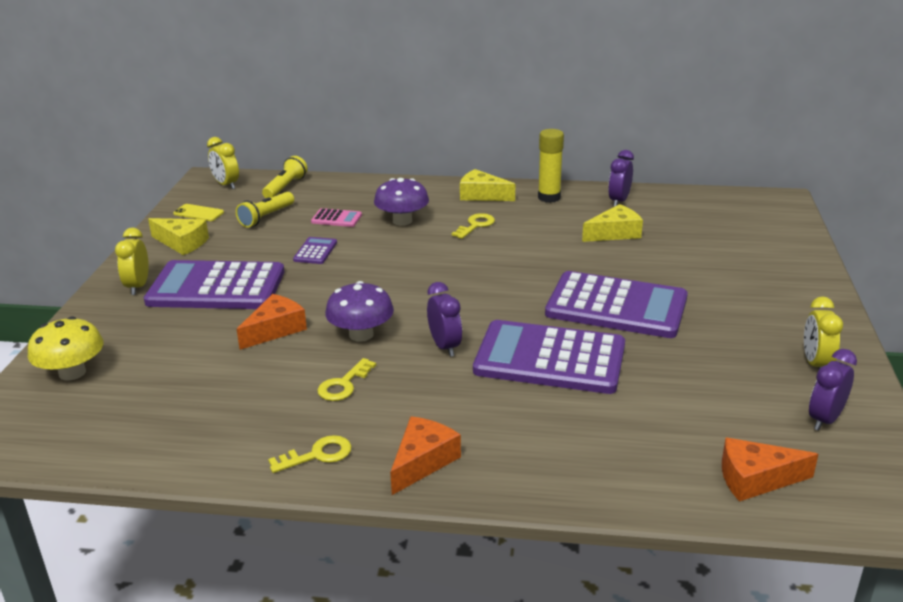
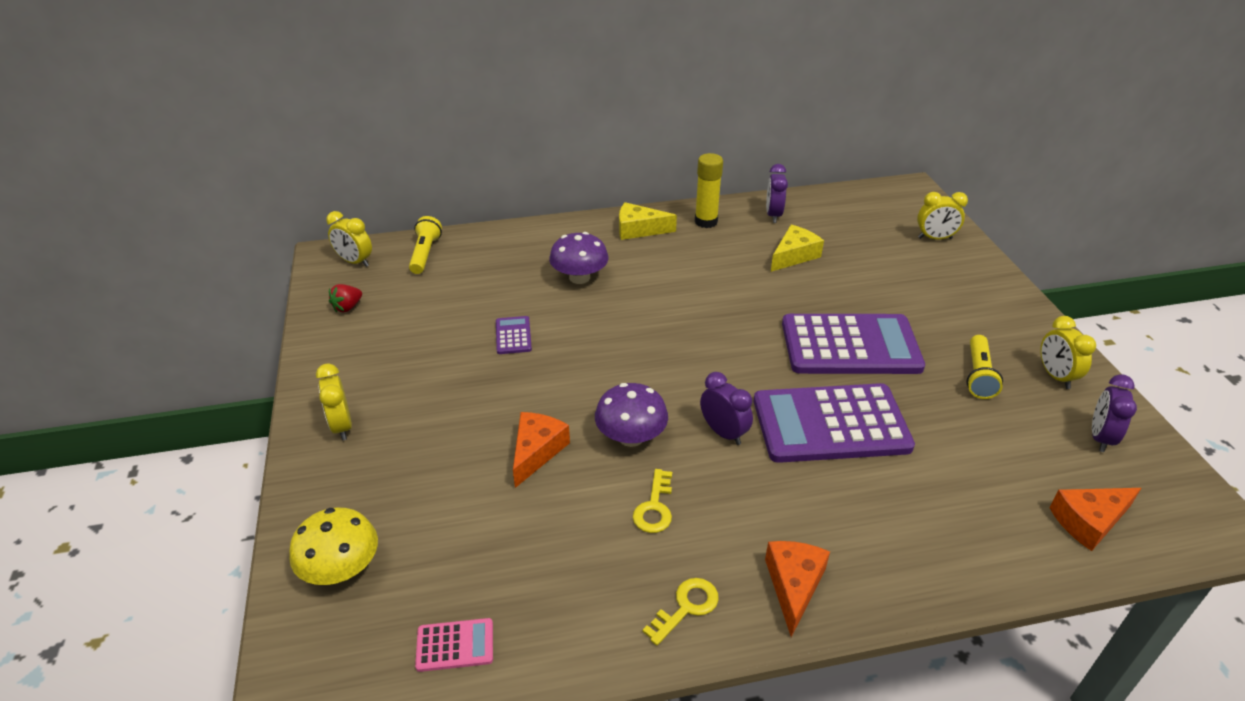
camera: 20 degrees left, 10 degrees up
purple calculator [144,260,285,309] -> none
yellow cheese [148,218,209,255] -> none
yellow phone [173,204,224,221] -> red strawberry [329,284,362,313]
yellow flashlight [236,192,294,228] -> yellow flashlight moved to [966,335,1003,399]
pink calculator [311,208,362,227] -> pink calculator moved to [415,618,493,672]
yellow key [452,213,495,239] -> none
none -> yellow clock [917,192,968,240]

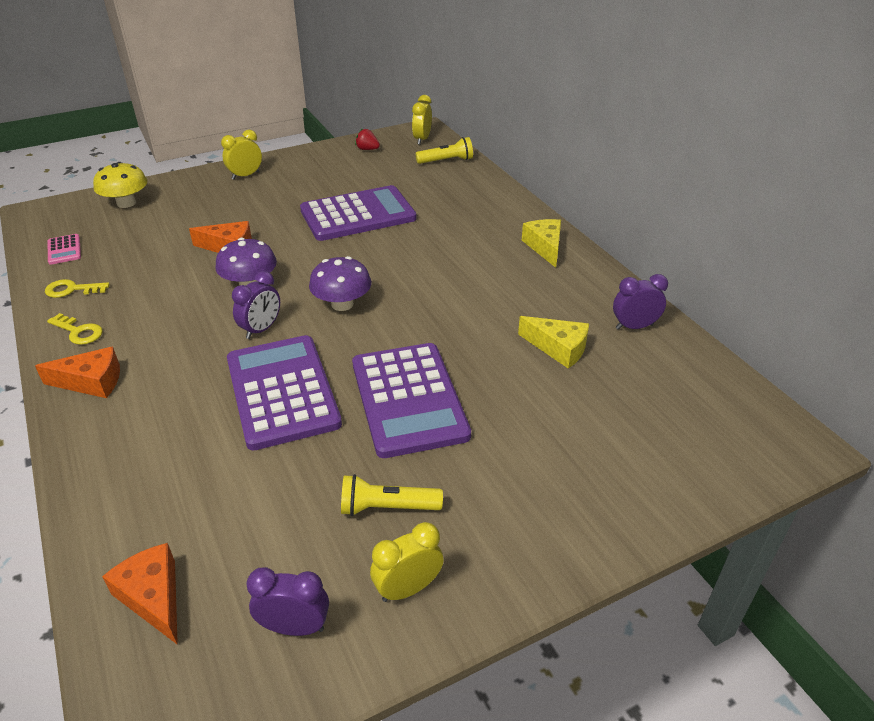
camera: 75 degrees right, 0 degrees up
purple calculator [496,316,532,354] -> purple calculator [300,185,416,241], size x2.40
purple mushroom [549,232,608,284] -> purple mushroom moved to [309,256,371,311]
yellow key [633,469,672,533] -> yellow key moved to [45,279,110,298]
yellow glue stick [695,153,723,228] -> none
yellow clock [917,192,968,240] -> none

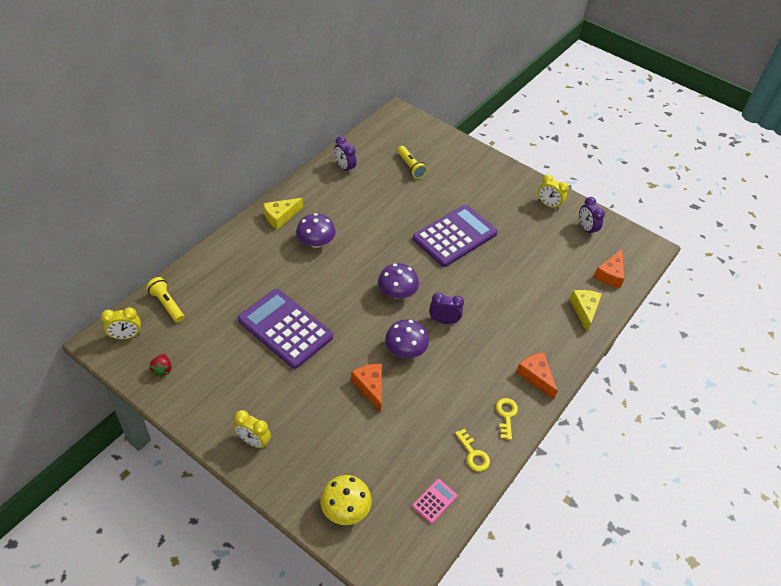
camera: 120 degrees left, 10 degrees up
purple calculator [227,335,342,451] -> none
yellow flashlight [341,474,443,516] -> yellow flashlight moved to [397,146,427,179]
yellow cheese [518,316,589,368] -> yellow cheese moved to [569,290,602,332]
none -> purple mushroom [296,213,336,248]

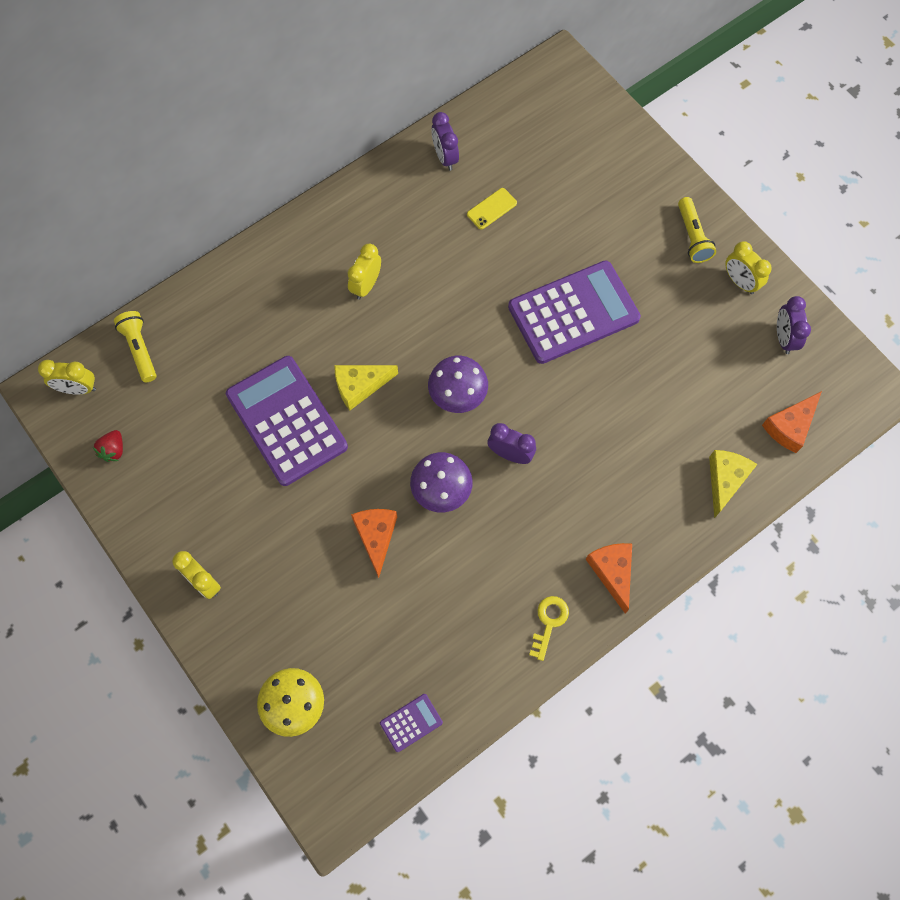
camera: 20 degrees right, 20 degrees up
yellow cheese [263,198,303,230] -> yellow cheese moved to [334,365,398,410]
purple mushroom [296,213,336,248] -> yellow clock [347,244,381,300]
yellow flashlight [397,146,427,179] -> yellow flashlight moved to [678,197,716,263]
pink calculator [412,479,457,524] -> purple calculator [380,694,443,752]
yellow key [455,428,490,471] -> none
none -> yellow phone [467,188,517,229]

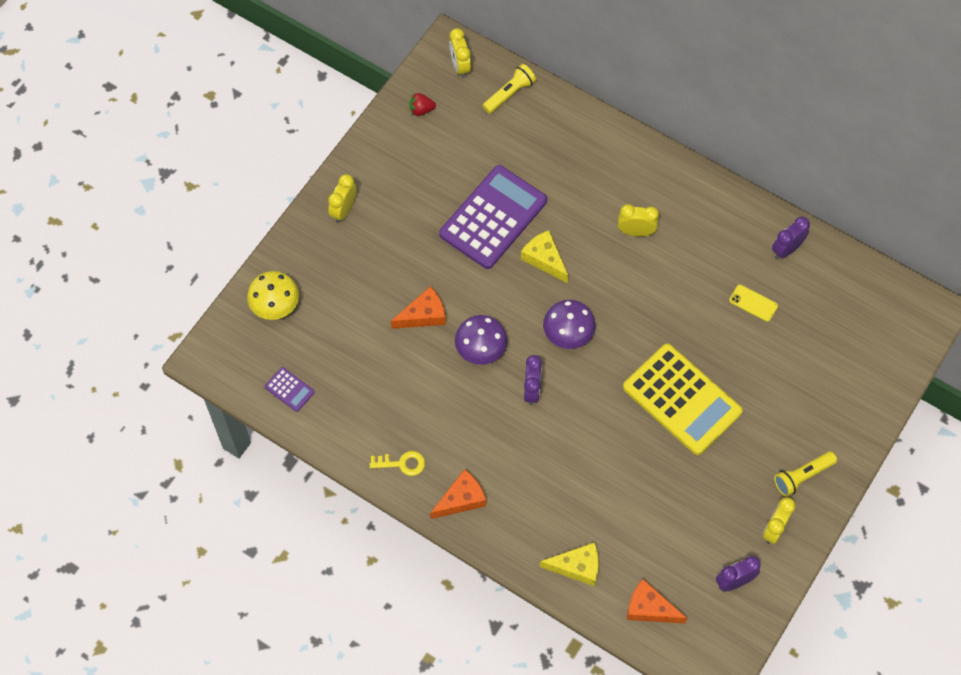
camera: 70 degrees right, 5 degrees down
purple calculator [508,261,641,364] -> yellow calculator [623,344,743,455]

